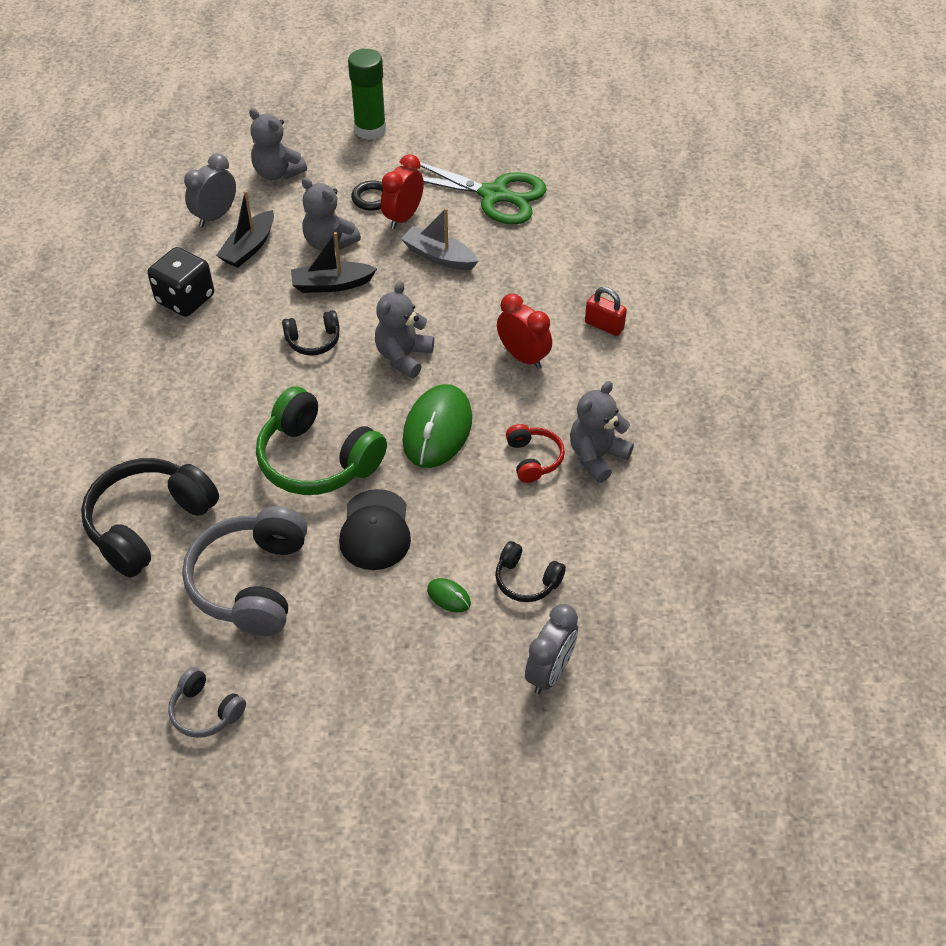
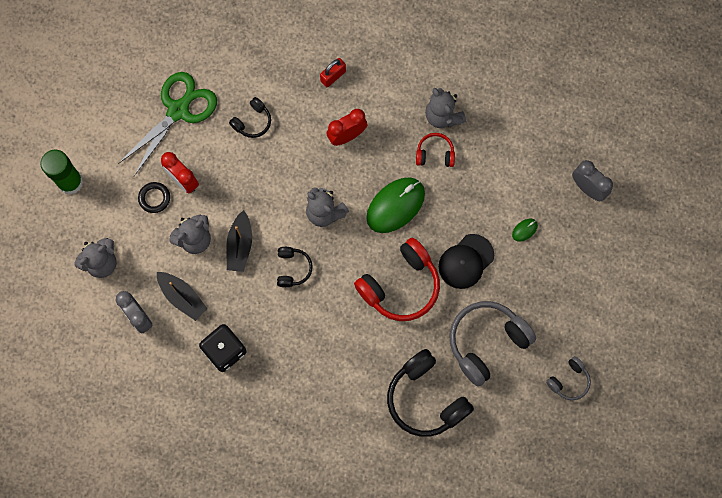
camera: 75 degrees left, 25 degrees up
grey headphones [182,506,307,636] -> grey headphones turned 120 degrees clockwise [449,301,536,387]
green headphones [256,386,387,495] -> red headphones [354,238,440,321]
black cap [339,489,411,570] -> black cap turned 120 degrees clockwise [439,234,494,289]
grey boat [401,208,479,270] -> none
green mouse [402,384,472,468] -> green mouse turned 75 degrees counterclockwise [366,177,425,233]
black headphones [495,541,566,602] -> black headphones moved to [229,97,271,138]

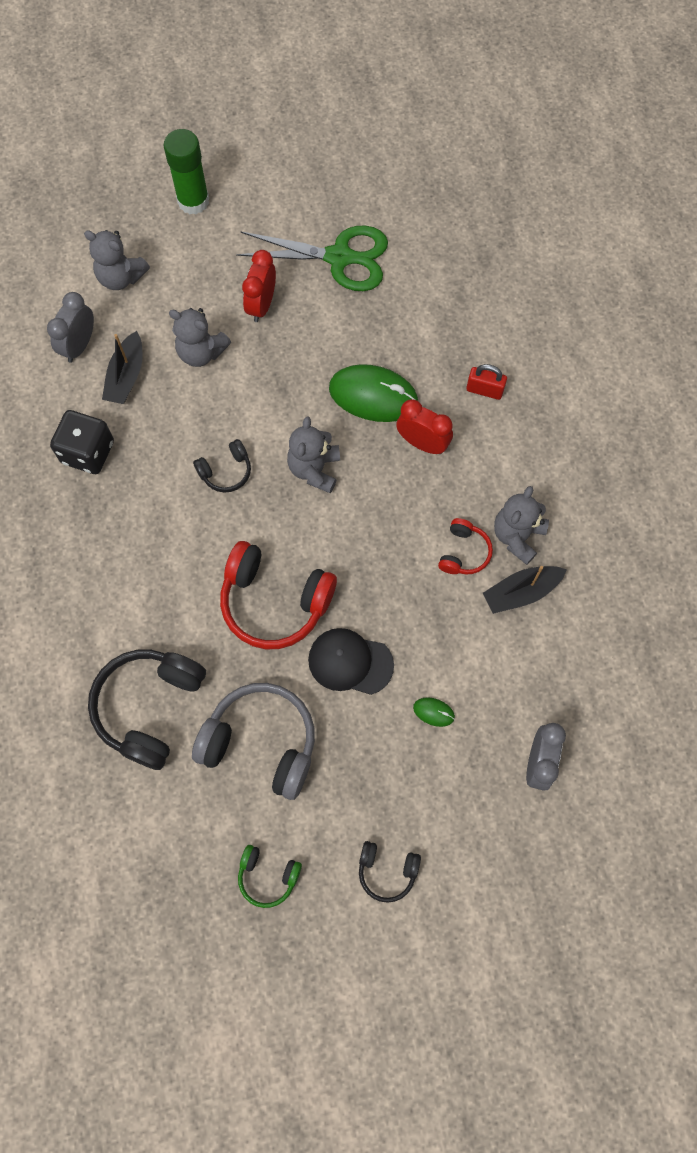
camera: 60 degrees right, 5 degrees down
black ring [138,182,170,213] -> none
black boat [226,210,252,272] -> black boat moved to [483,566,567,614]
black headphones [229,97,271,138] -> black headphones moved to [359,841,421,903]
green mouse [366,177,425,233] -> green mouse moved to [329,364,418,422]
red headphones [416,133,455,167] -> red headphones turned 45 degrees clockwise [438,518,493,575]
grey headphones [546,356,591,400] -> green headphones [238,845,302,908]

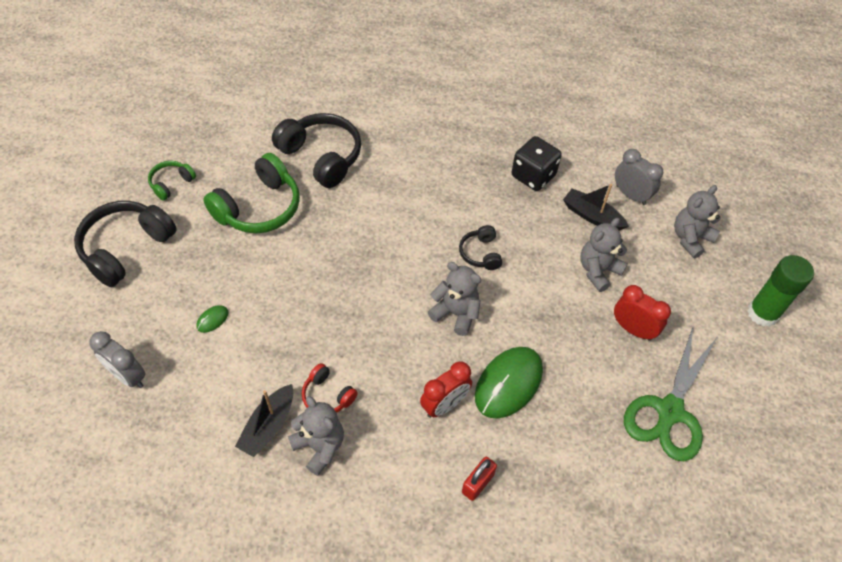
camera: 110 degrees right, 15 degrees down
grey headphones [192,683,315,800] -> green headphones [203,153,300,233]
red headphones [220,541,337,649] -> none
black cap [308,628,394,695] -> none
black headphones [359,841,421,903] -> black headphones [74,201,177,287], size x1.96
black boat [483,566,567,614] -> black boat turned 150 degrees counterclockwise [235,384,293,457]

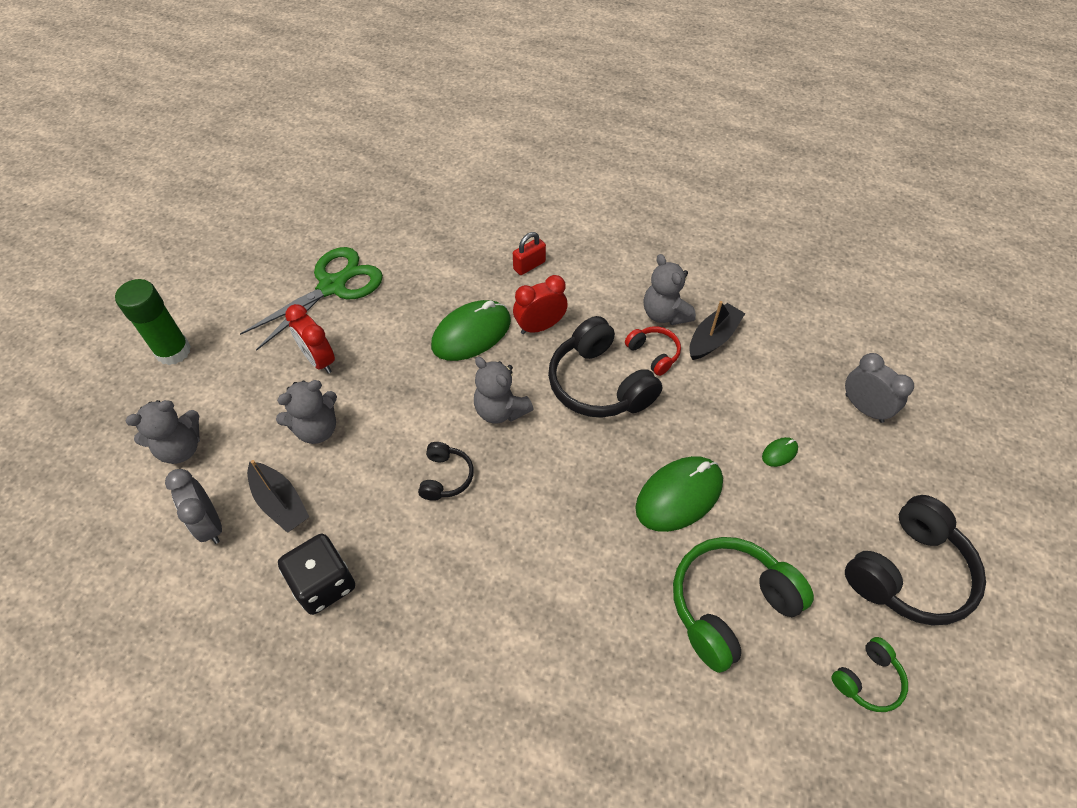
camera: 165 degrees left, 0 degrees up
black headphones [272,113,361,188] -> black headphones moved to [548,316,662,418]
none -> green mouse [635,456,723,532]

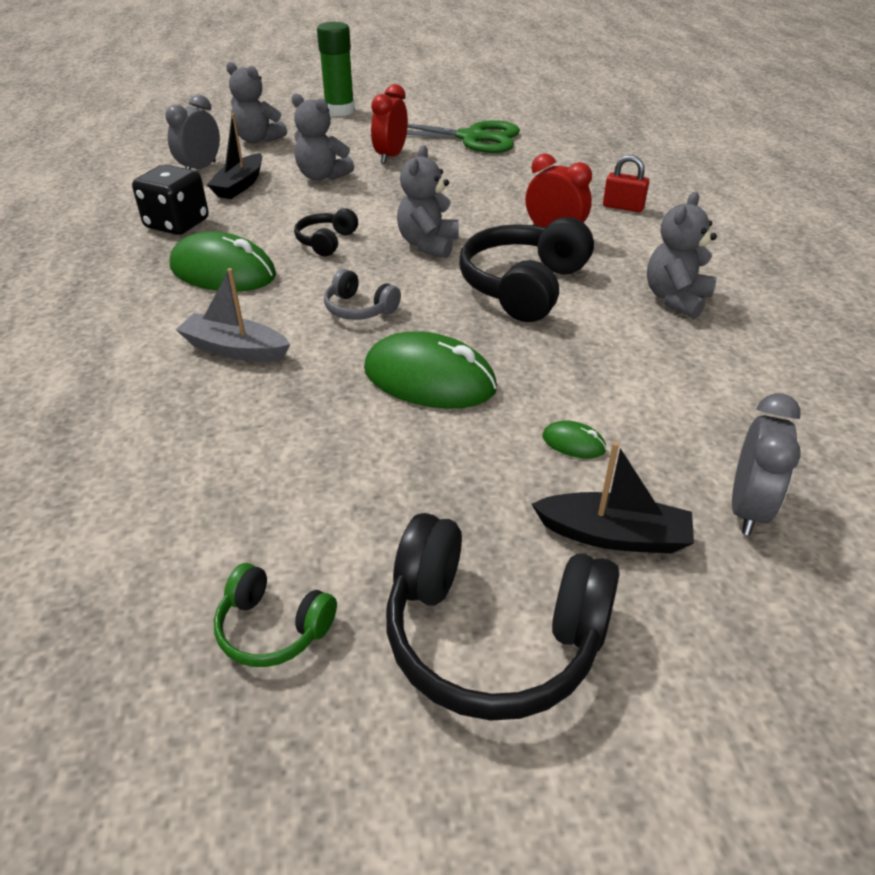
camera: 60 degrees right, 15 degrees down
black headphones [418,442,474,501] -> black headphones turned 135 degrees clockwise [294,208,358,256]
green mouse [431,300,511,361] -> green mouse moved to [170,231,276,291]
red headphones [625,327,681,376] -> none
green headphones [673,537,814,673] -> none
black boat [689,301,745,360] -> black boat moved to [531,441,694,554]
none -> grey boat [176,268,291,362]
none -> grey headphones [324,269,401,320]

